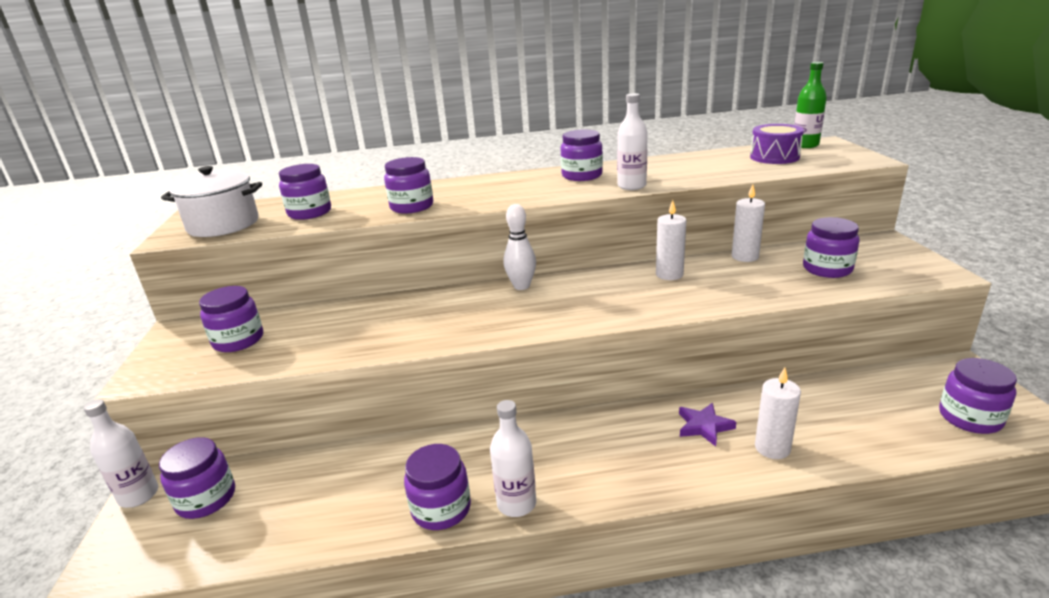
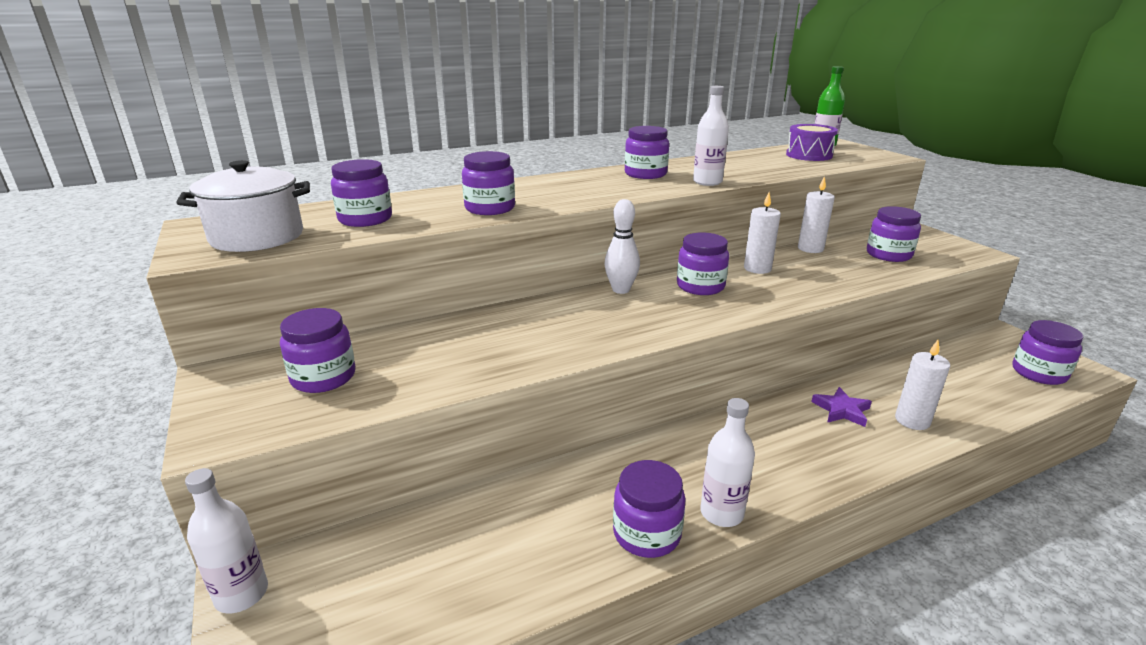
camera: 20 degrees left, 0 degrees up
purple jar [159,437,235,519] -> purple jar moved to [677,232,729,295]

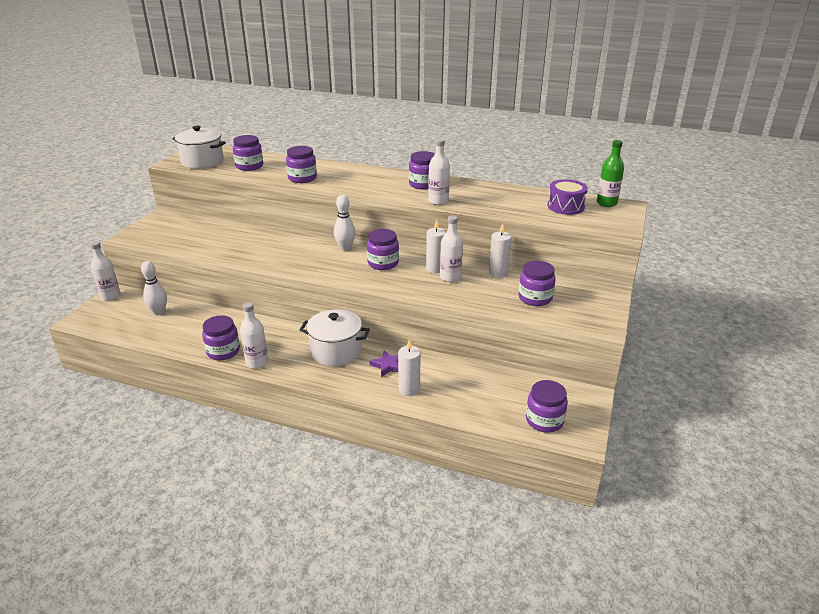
camera: 45 degrees right, 5 degrees up
purple jar [280,308,355,393] -> none
none -> white bowling pin [141,261,167,316]
none -> white pot [299,309,370,366]
none -> white bottle [440,215,463,282]

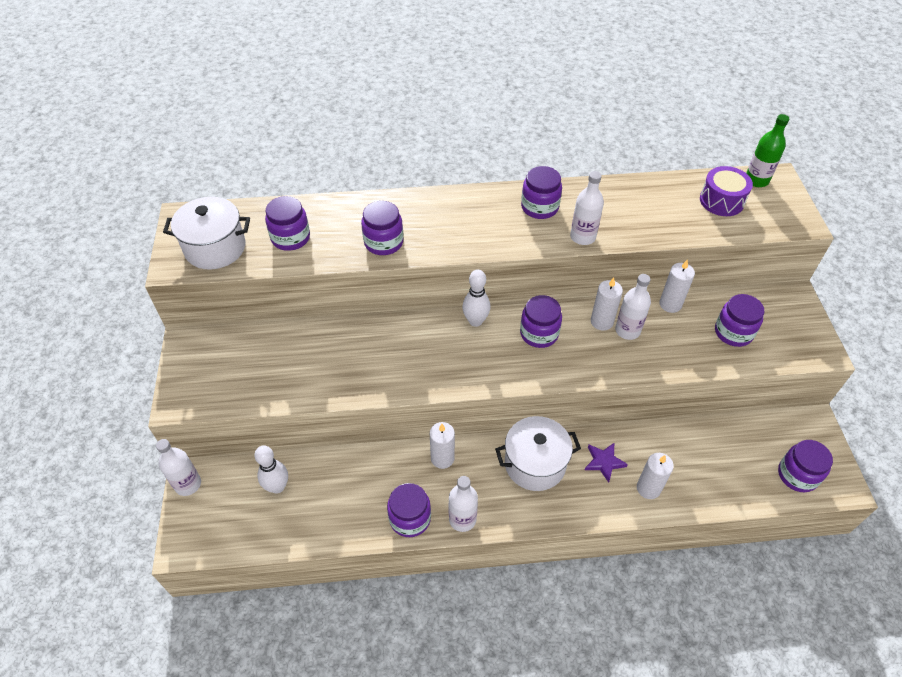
camera: 25 degrees left, 20 degrees up
none -> white candle [430,422,455,469]

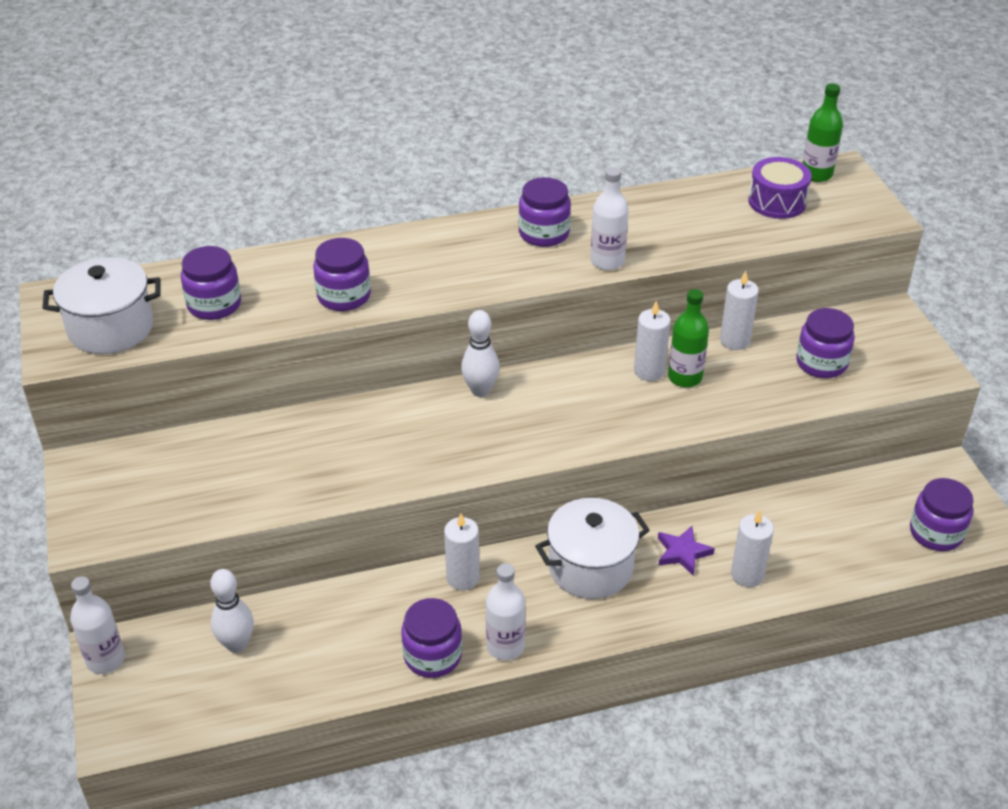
camera: 10 degrees left, 10 degrees down
purple jar [520,295,562,348] -> none
white bottle [615,274,651,340] -> green bottle [668,289,709,387]

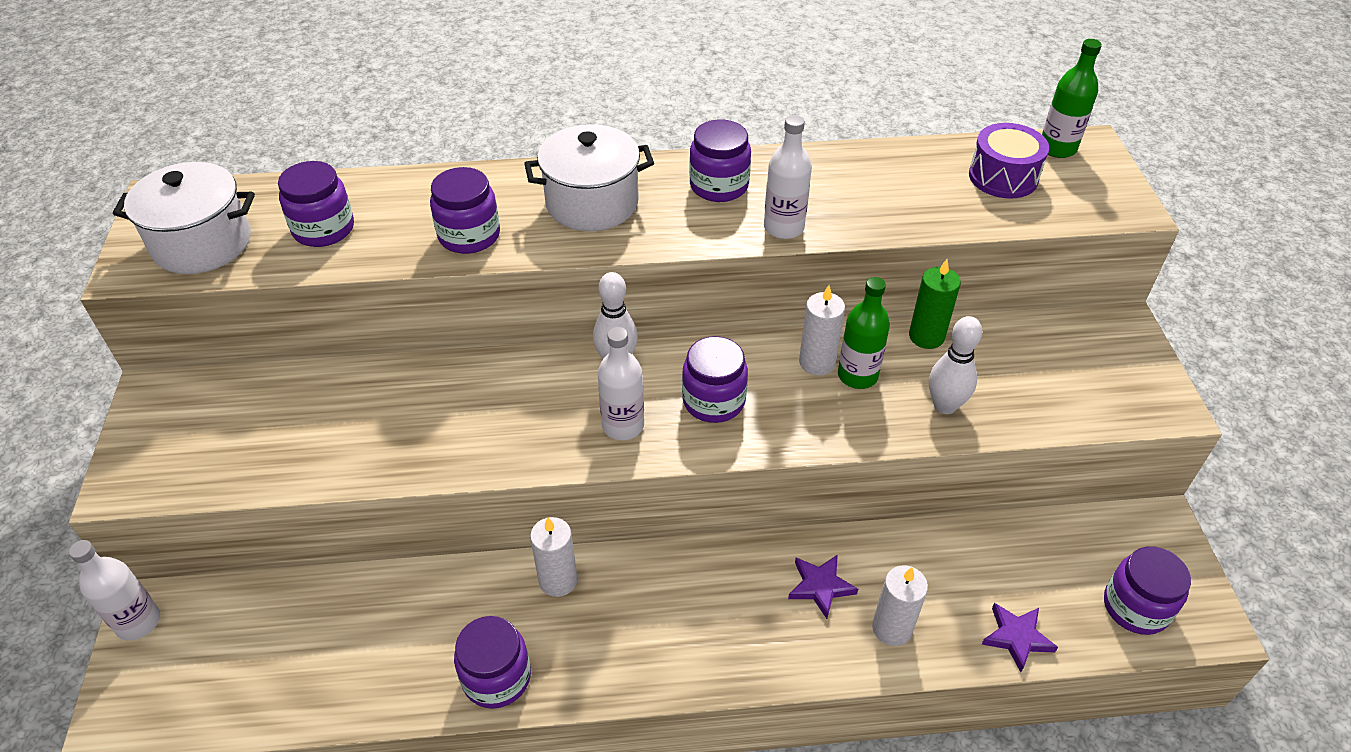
camera: 10 degrees right, 5 degrees up
white bowling pin [210,569,254,653] -> white bowling pin moved to [929,316,982,414]
white bottle [486,563,526,661] -> white bottle moved to [598,327,644,440]
white pot [535,498,650,599] -> white pot moved to [524,124,654,231]
white candle [720,271,759,350] -> green candle [909,259,961,349]
purple jar [796,308,855,378] -> purple jar moved to [682,336,748,423]
none -> purple star [982,603,1058,672]

